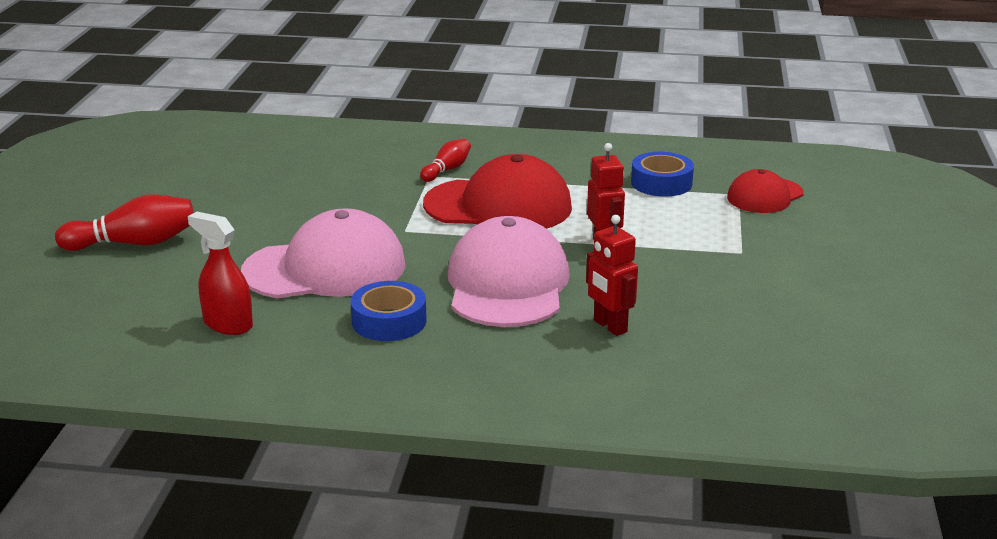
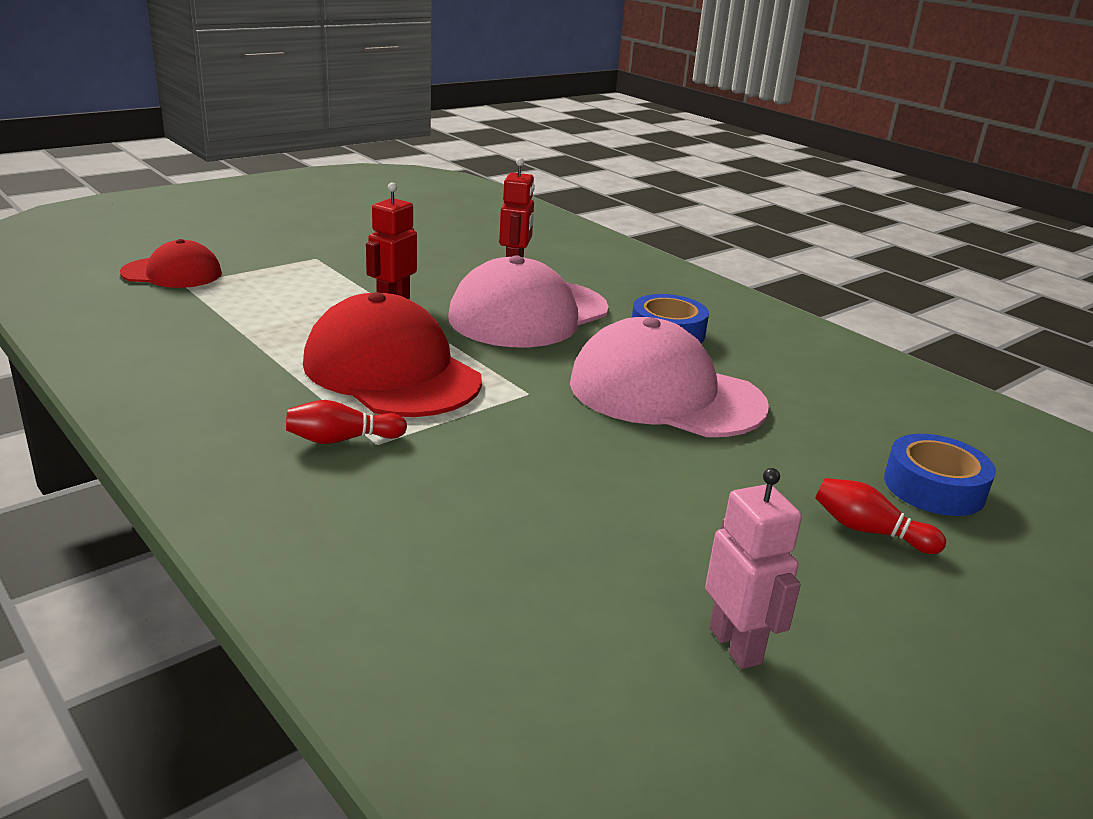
camera: 140 degrees left, 0 degrees up
red bowling pin [55,194,194,251] -> red bowling pin [815,478,946,554], size x0.60
red spray bottle [188,212,253,335] -> none
blue tape [631,152,694,196] -> blue tape moved to [884,434,996,516]
none -> pink robot [705,468,802,669]

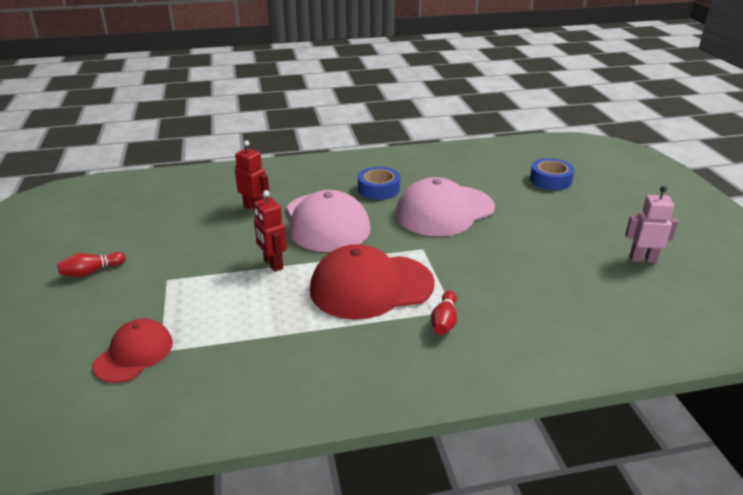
camera: 60 degrees left, 5 degrees up
red bowling pin [815,478,946,554] -> red bowling pin moved to [58,252,126,277]

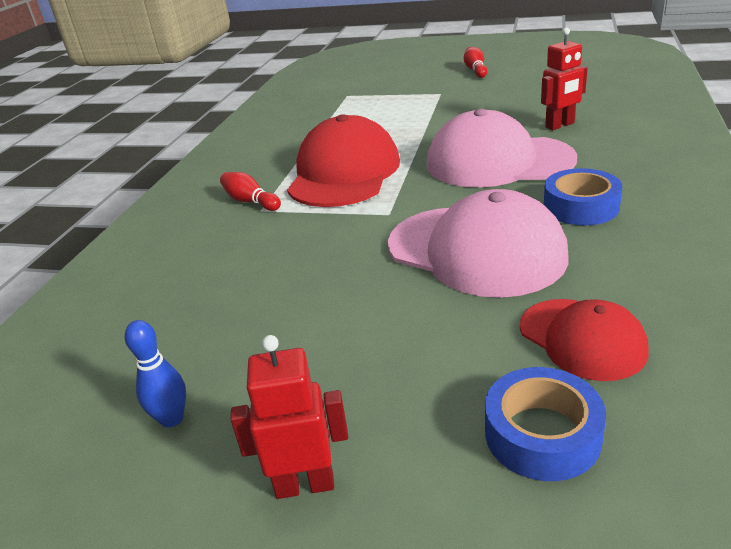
camera: 120 degrees right, 0 degrees up
red cap [93,319,173,383] -> red cap moved to [520,299,649,381]
red robot [254,190,287,272] -> red robot moved to [230,335,348,499]
pink cap [396,177,495,236] -> pink cap turned 135 degrees clockwise [388,189,569,298]
pink robot [625,186,678,263] -> blue bowling pin [125,320,186,428]

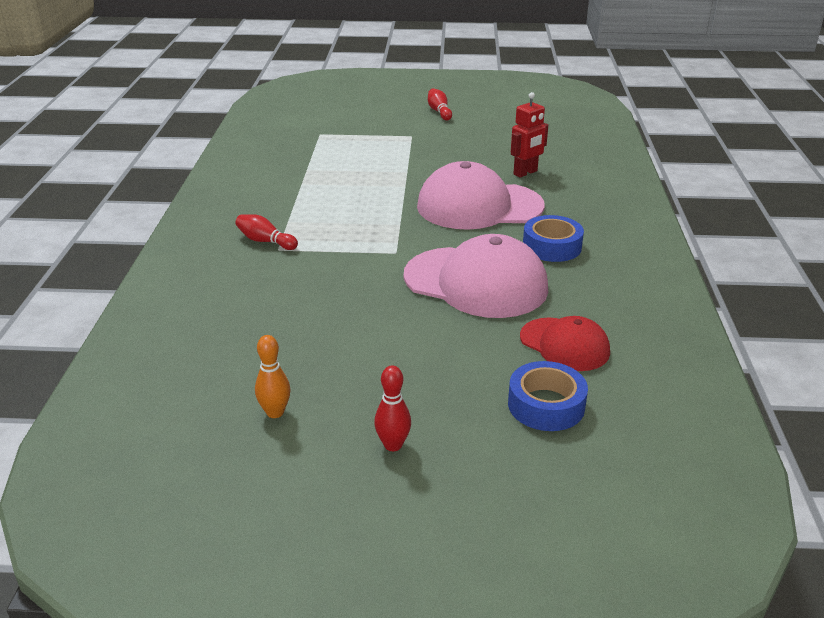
camera: 15 degrees left, 0 degrees up
blue bowling pin [125,320,186,428] -> orange bowling pin [255,335,291,418]
red robot [230,335,348,499] -> red bowling pin [374,365,411,451]
red cap [287,114,400,207] -> none

